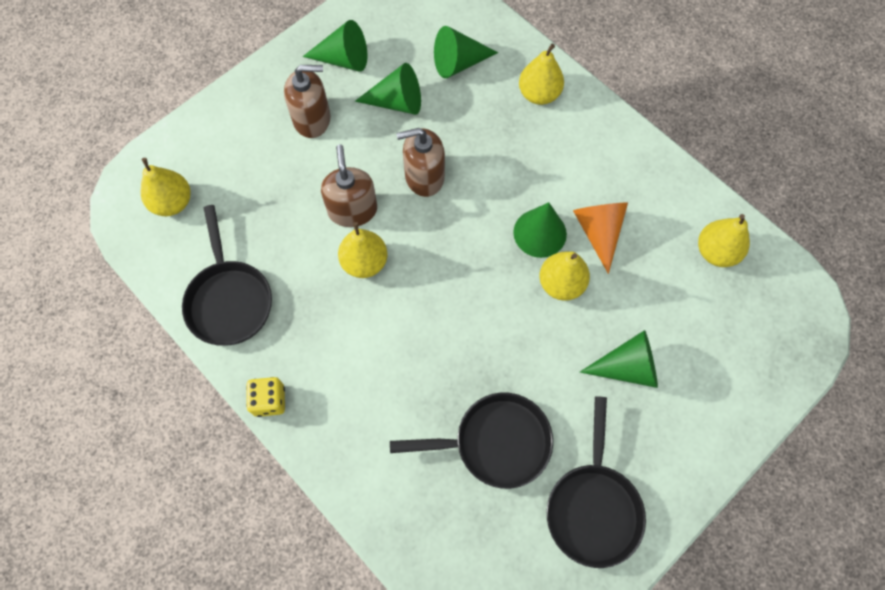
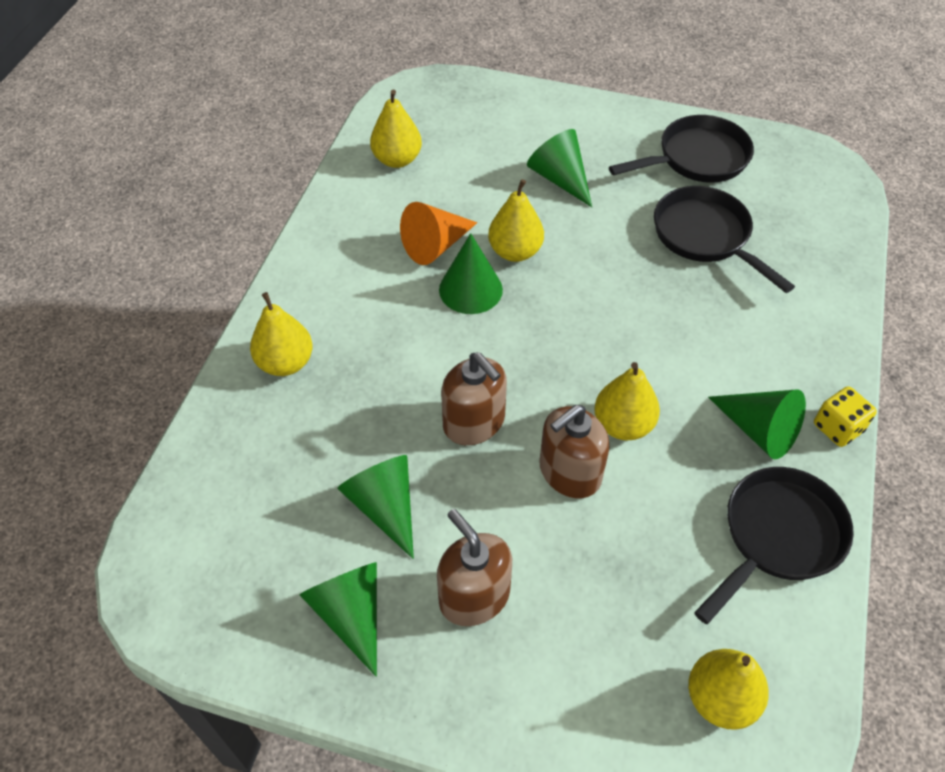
camera: 120 degrees left, 15 degrees down
green cone [434,26,498,78] -> green cone moved to [708,389,806,459]

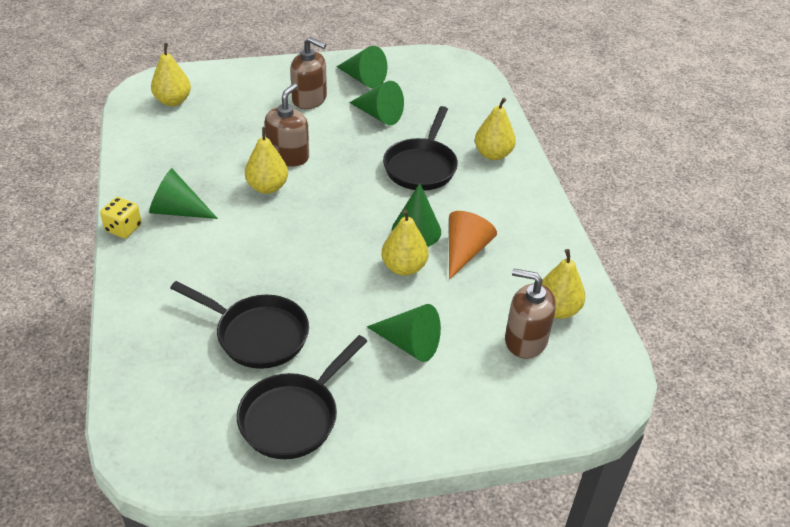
camera: 150 degrees right, 10 degrees down
brown soap dispenser [441,352,507,445] -> brown soap dispenser moved to [505,269,556,358]
black pan [694,467,854,624] -> black pan moved to [383,106,458,191]

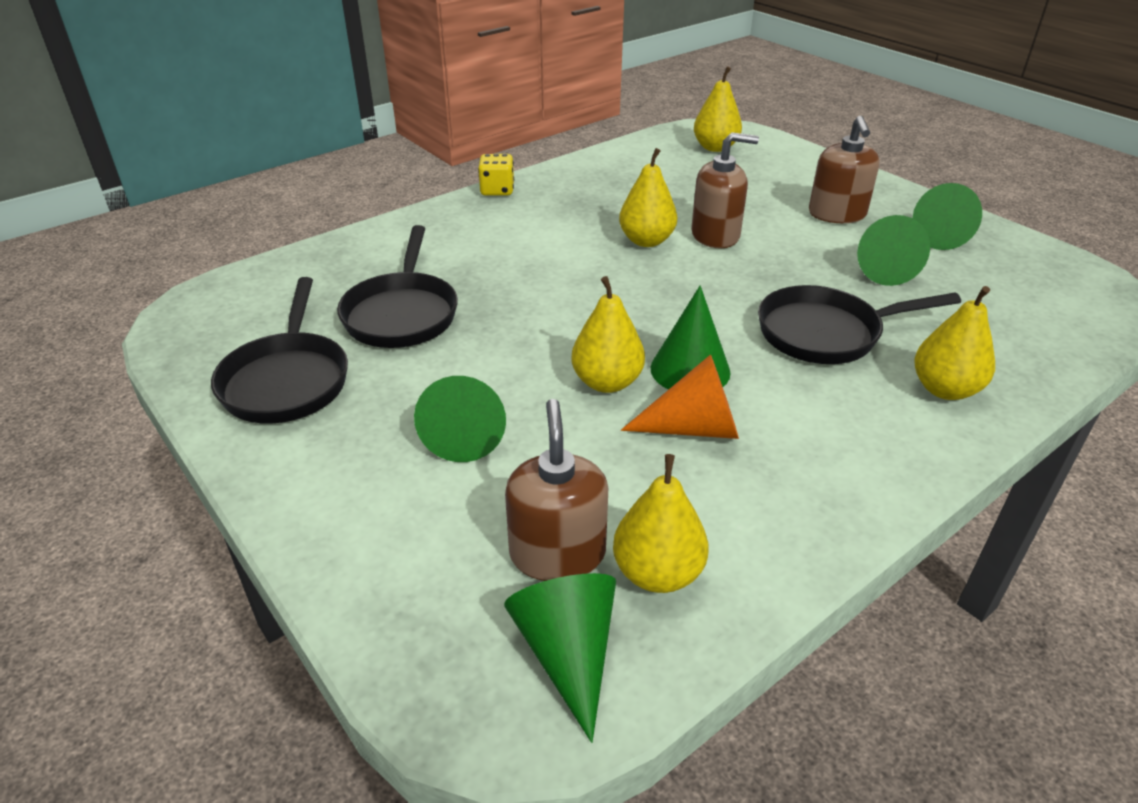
camera: 65 degrees right, 5 degrees down
green cone [149,168,218,219] -> green cone moved to [504,573,616,743]
black pan [237,335,367,459] -> black pan turned 105 degrees counterclockwise [211,277,348,424]

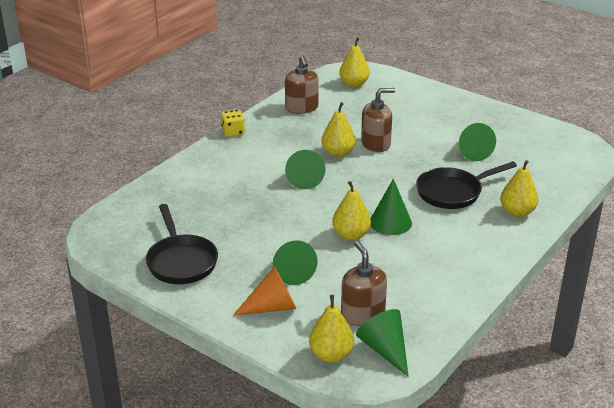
camera: 15 degrees left, 5 degrees down
black pan [337,225,458,348] -> none
yellow pear [613,454,709,593] -> yellow pear moved to [309,295,354,363]
orange cone [621,354,739,439] -> orange cone moved to [233,267,296,316]
brown soap dispenser [809,116,880,223] -> brown soap dispenser moved to [285,55,319,114]
green cone [912,183,982,250] -> green cone moved to [285,150,325,189]

